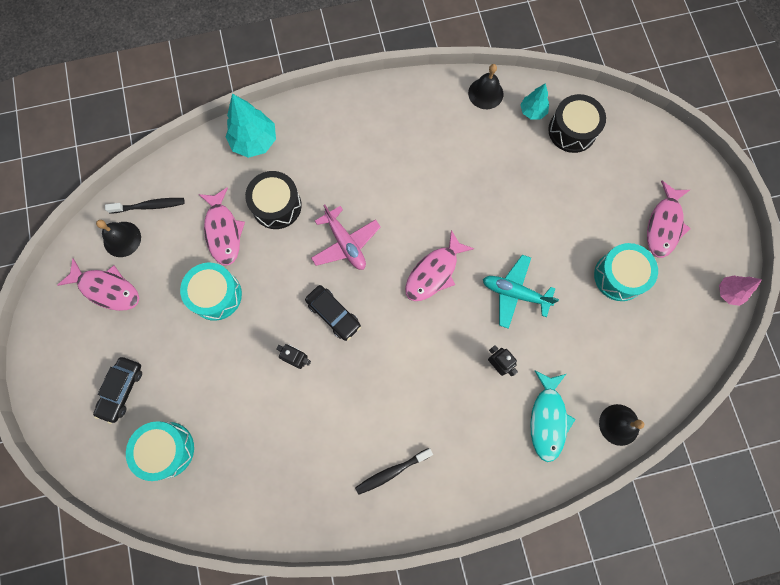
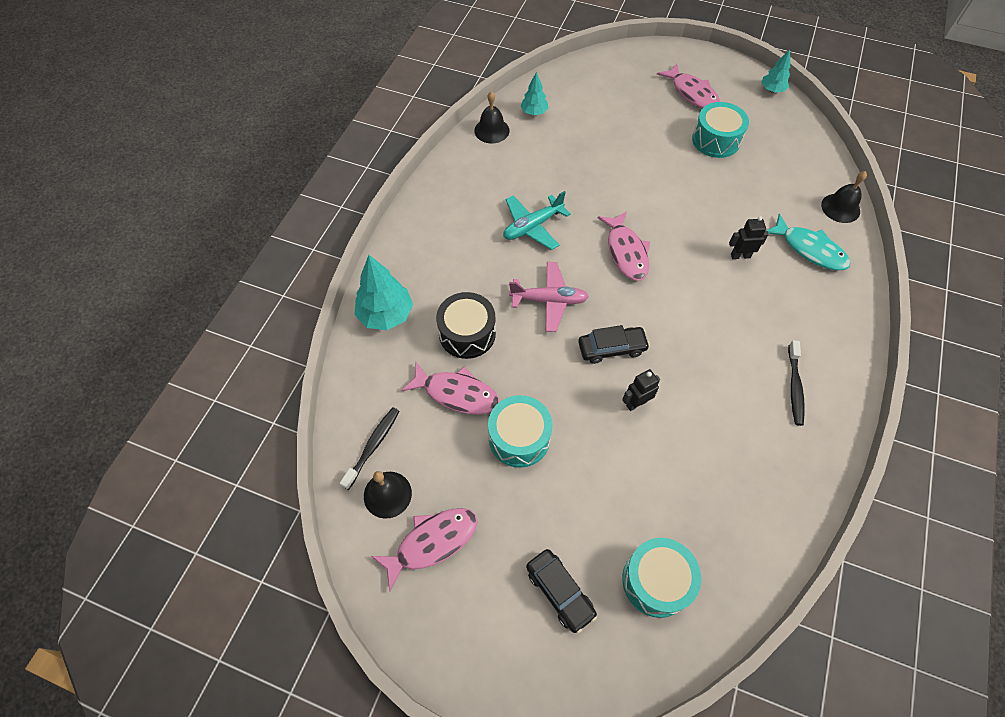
camera: 55 degrees left, 15 degrees down
turquoise plane [483,255,559,329] -> turquoise plane moved to [503,191,571,250]
black drum [548,94,606,153] -> none
pink tree [719,275,762,306] -> turquoise tree [761,49,790,93]

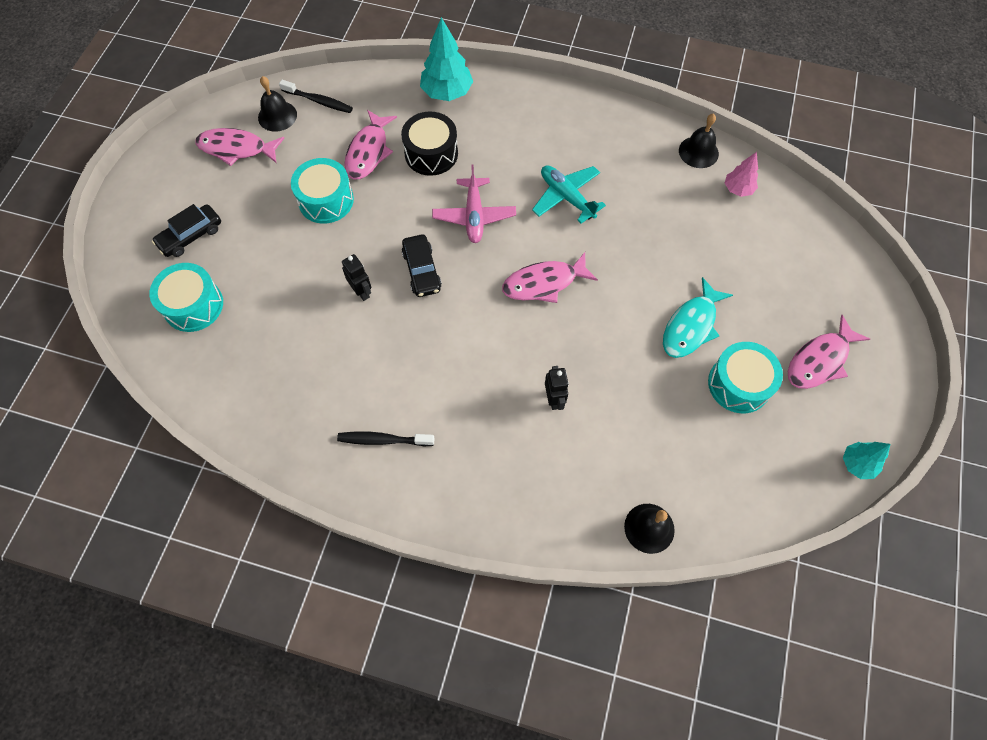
camera: 85 degrees right, 5 degrees up
pink fish [371,508,478,592] -> pink fish turned 135 degrees clockwise [195,128,284,166]
turquoise tree [521,72,548,115] -> pink tree [725,152,758,197]
turquoise fish [766,214,850,271] -> turquoise fish moved to [663,277,733,358]

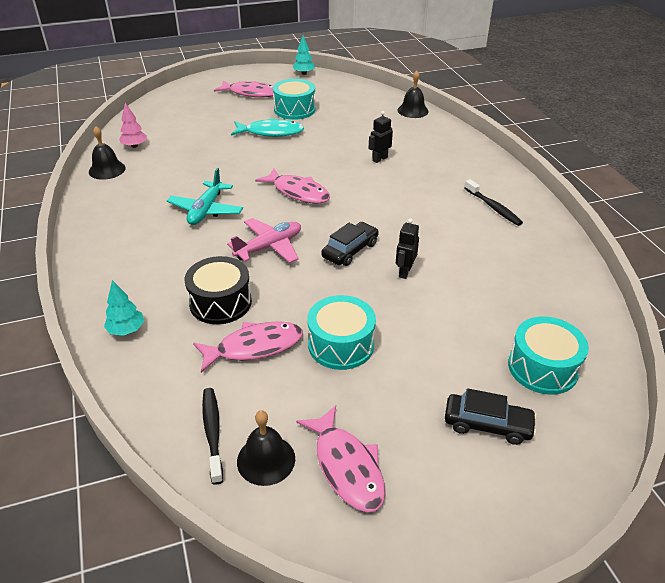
camera: 125 degrees left, 25 degrees down
turquoise tree [420,17,473,101] -> turquoise tree [104,280,144,336], size x0.58

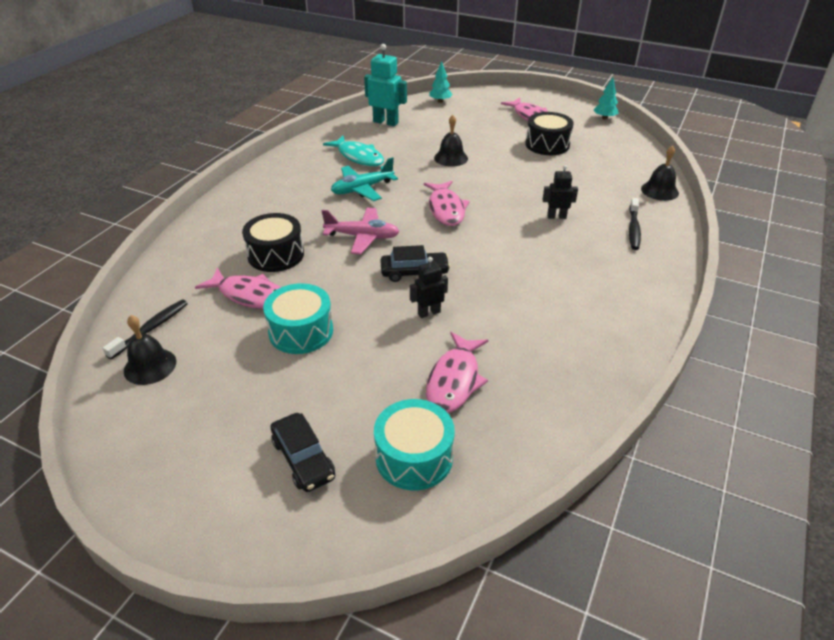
camera: 45 degrees right, 0 degrees up
black bell [89,126,126,180] -> black bell moved to [434,115,468,167]
turquoise tree [104,280,144,336] -> turquoise tree moved to [429,61,453,103]
pink tree [119,103,147,148] -> turquoise robot [364,44,407,126]
turquoise fish [231,118,304,137] -> turquoise fish moved to [323,135,384,166]
turquoise drum [273,79,316,120] -> black drum [525,112,574,155]
pink fish [296,405,386,513] -> pink fish moved to [426,332,488,413]
black toothbrush [464,179,523,226] -> black toothbrush moved to [629,198,641,250]

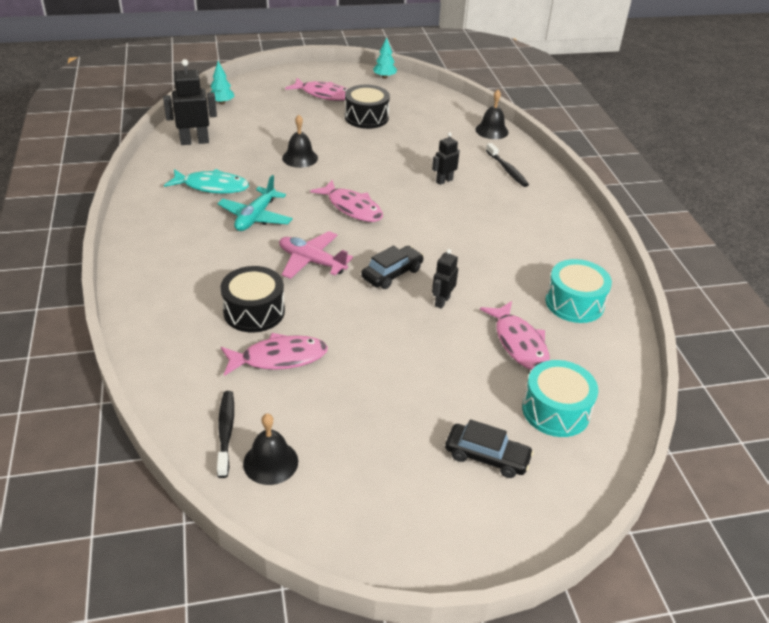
camera: 40 degrees left, 0 degrees up
turquoise drum [263,283,333,354] -> turquoise drum moved to [545,259,612,323]
pink plane [322,208,400,255] -> pink plane turned 120 degrees counterclockwise [279,231,353,279]
turquoise robot [364,44,407,126] -> black robot [163,59,217,145]

